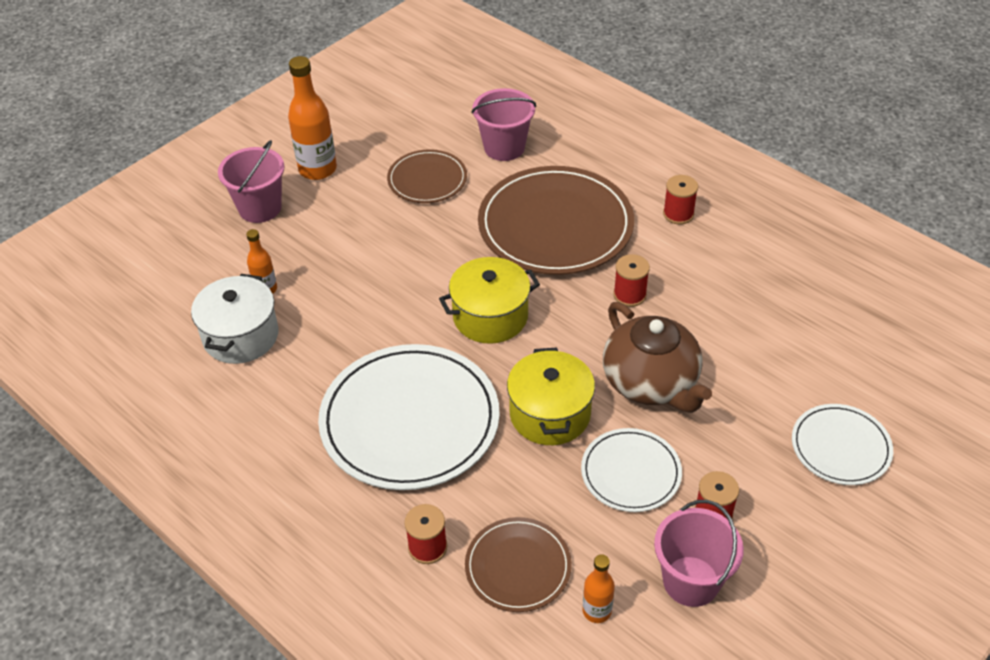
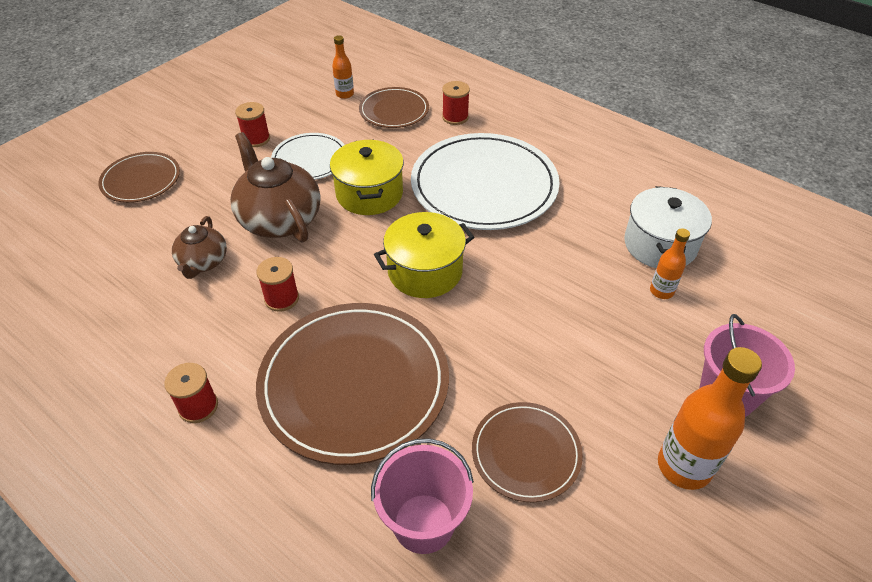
camera: 175 degrees right, 0 degrees up
pink bucket [654,500,744,607] -> none
white plate [792,404,893,485] -> brown plate [98,152,180,203]
none -> brown teapot [172,216,227,279]

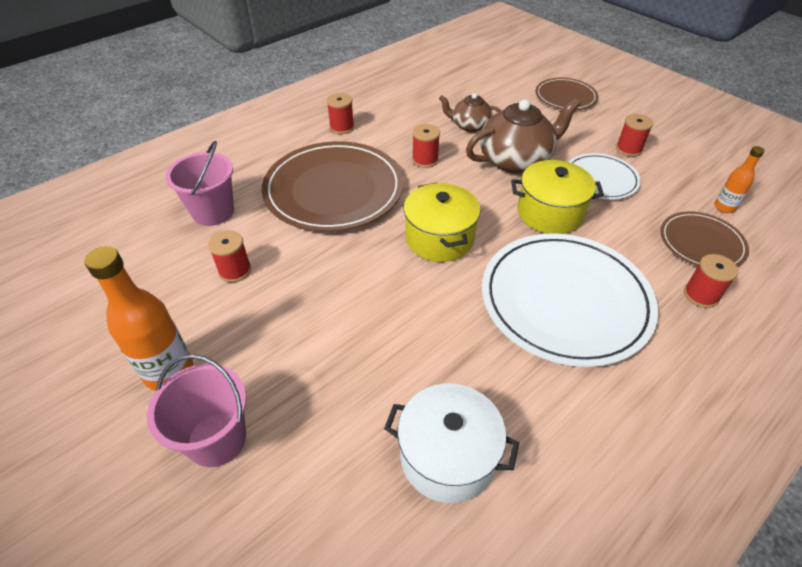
camera: 100 degrees right, 0 degrees up
brown plate [472,402,583,503] -> red spool [208,230,251,282]
orange bottle [650,228,690,299] -> none

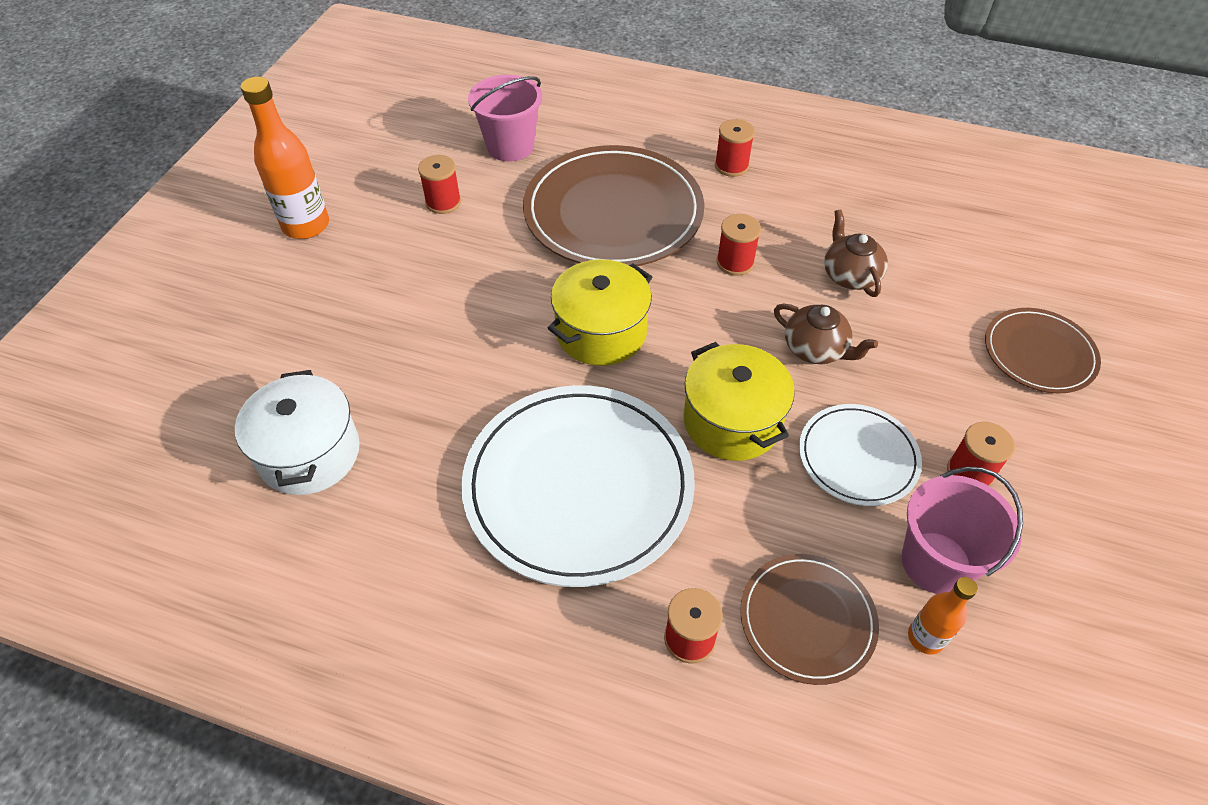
camera: 60 degrees right, 5 degrees up
pink bucket [147,354,246,467] -> pink bucket moved to [902,466,1023,594]
brown teapot [466,98,581,173] -> brown teapot [774,304,878,364], size x0.57

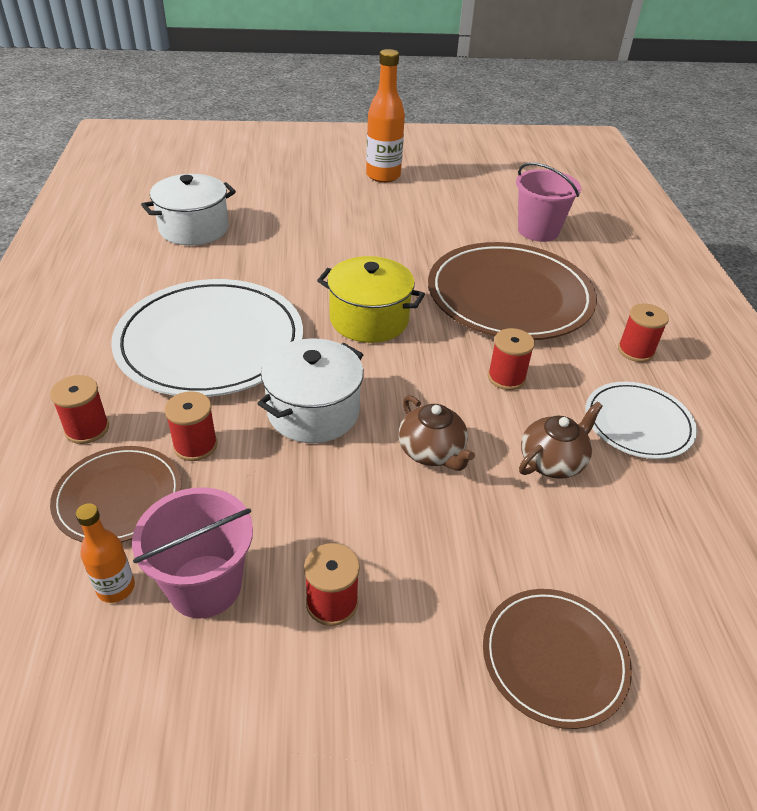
camera: 65 degrees right, 10 degrees down
red spool [418,155,461,214] -> red spool moved to [165,391,217,461]
yellow pot [684,342,795,461] -> white pot [257,338,364,443]
brown teapot [774,304,878,364] -> brown teapot turned 45 degrees counterclockwise [399,395,475,471]
white plate [799,404,922,506] -> white plate moved to [585,382,697,459]

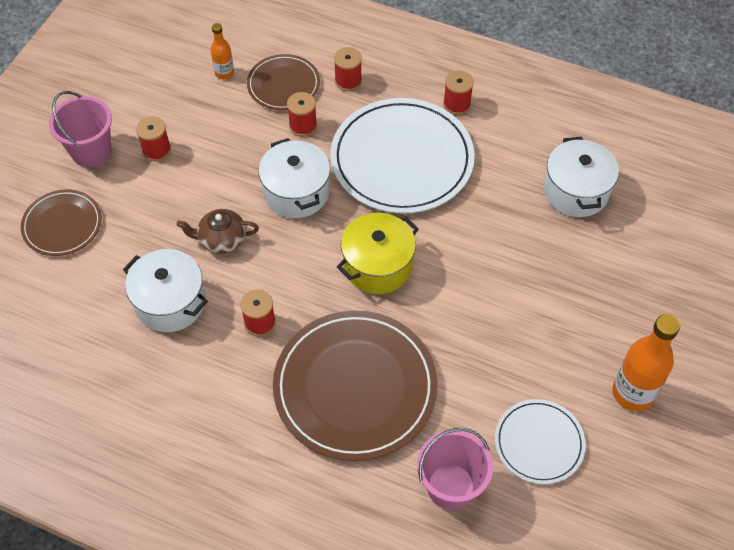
camera: 120 degrees right, 15 degrees up
pink bucket [132,487,253,618] -> pink bucket moved to [49,91,112,168]
brown teapot [519,402,603,479] -> white pot [123,249,208,332]
white plate [585,382,697,459] -> white plate moved to [495,399,586,484]
red spool [618,304,669,362] -> red spool moved to [443,71,474,115]

